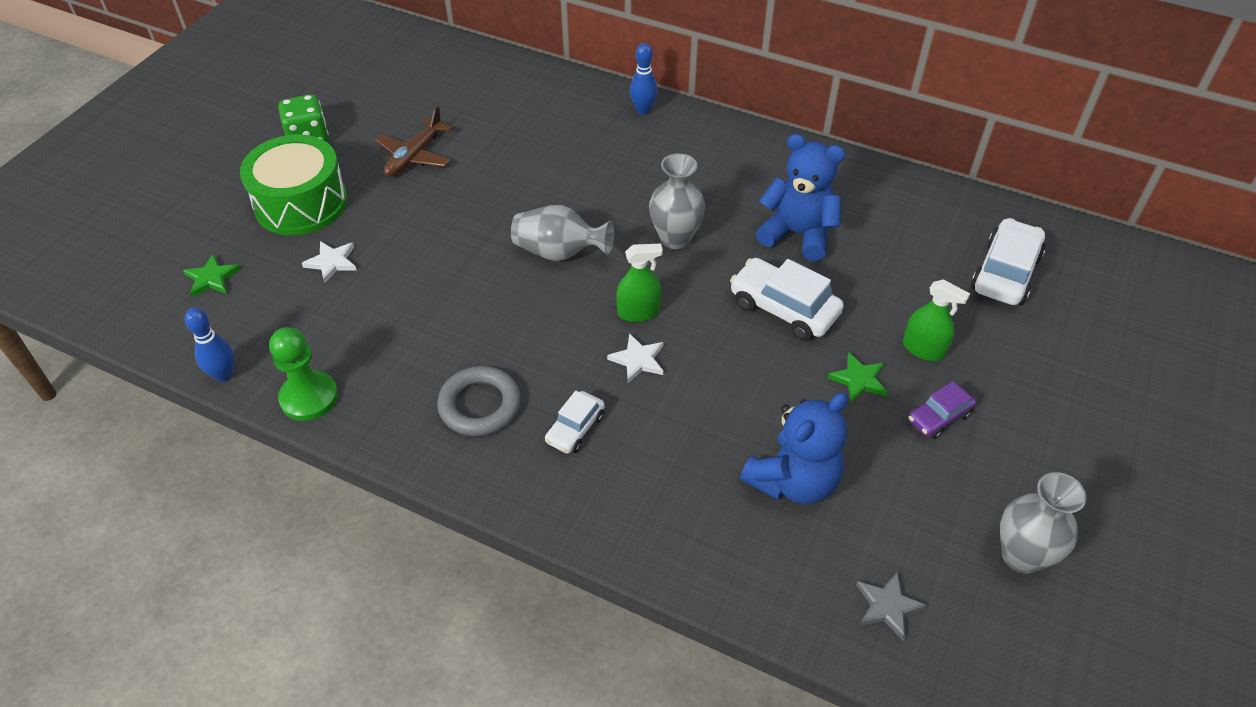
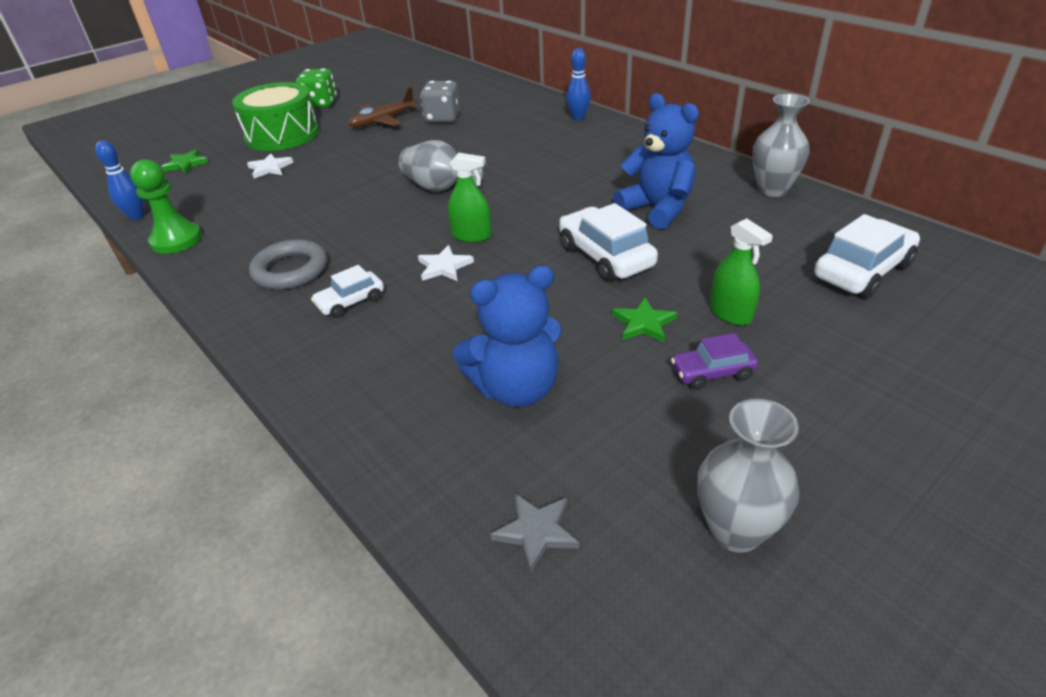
camera: 25 degrees right, 10 degrees down
grey vase [649,153,705,249] -> grey vase moved to [752,93,810,197]
none -> grey dice [420,81,460,122]

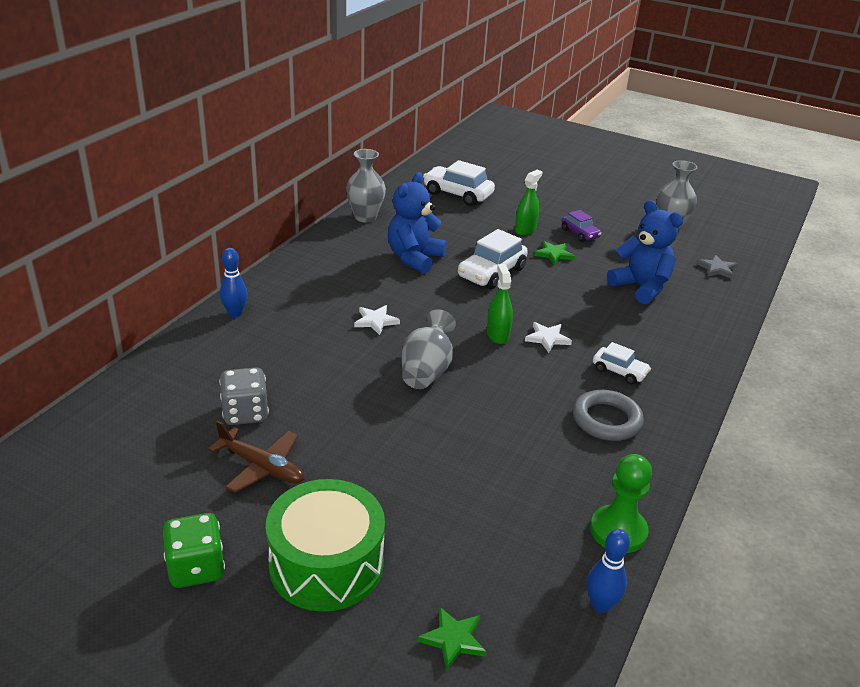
camera: 115 degrees left, 5 degrees down
white star [247,153,293,178] -> white star moved to [354,305,400,335]

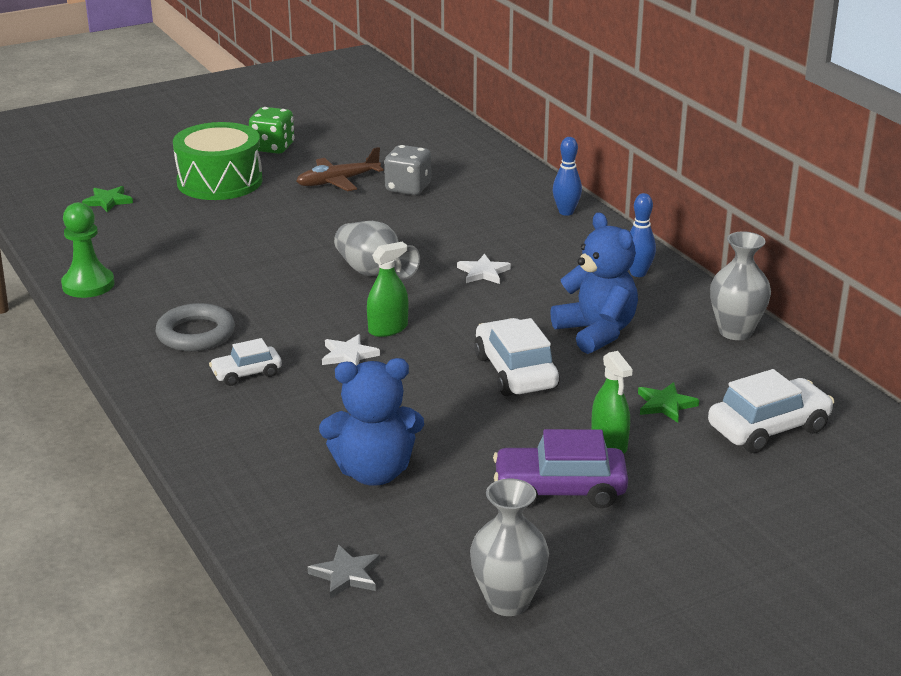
camera: 125 degrees right, 5 degrees down
green spray bottle [487,264,513,344] -> green spray bottle turned 60 degrees counterclockwise [367,242,408,337]
green star [534,241,575,265] -> green star moved to [638,382,699,423]
purple car [561,210,601,242] -> purple car [493,429,628,508], size x1.70
blue bowling pin [587,529,630,613] -> blue bowling pin moved to [629,193,656,277]

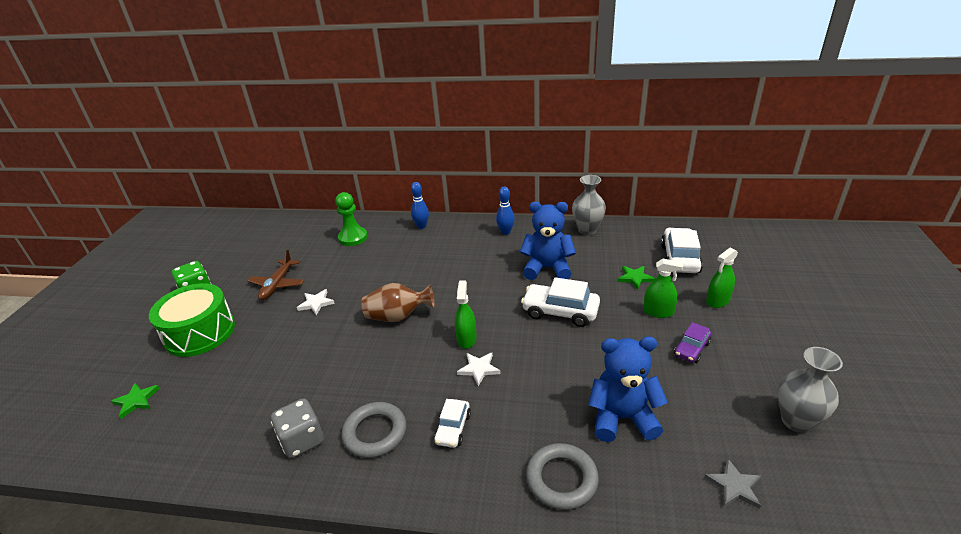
camera: 50 degrees left, 5 degrees up
green pawn [61,202,114,298] -> green pawn moved to [335,192,368,246]
blue teddy bear [319,358,424,486] -> blue teddy bear turned 120 degrees counterclockwise [588,337,668,442]
grey vase [334,221,420,279] -> brown vase [361,283,435,322]
grey dice [384,145,431,195] -> grey dice moved to [271,399,324,458]
white star [457,254,511,284] -> white star moved to [297,289,335,315]
purple car [493,429,628,508] -> purple car [674,322,711,363], size x0.59
none -> grey ring [526,443,599,510]
none -> green spray bottle [706,248,738,308]

